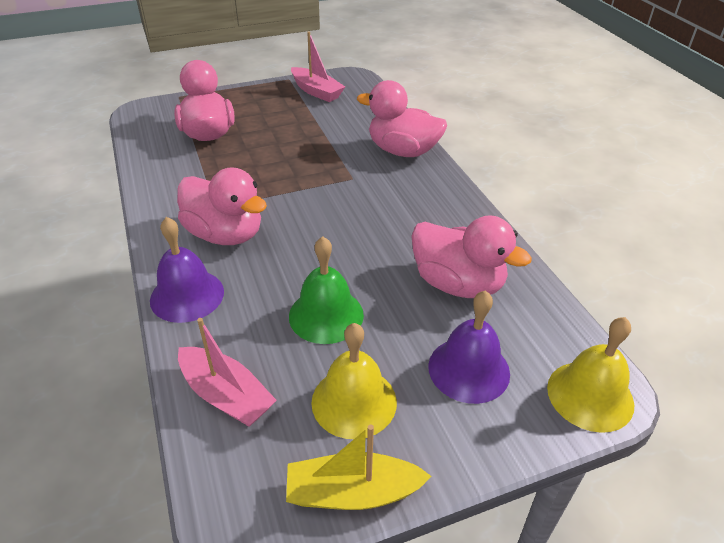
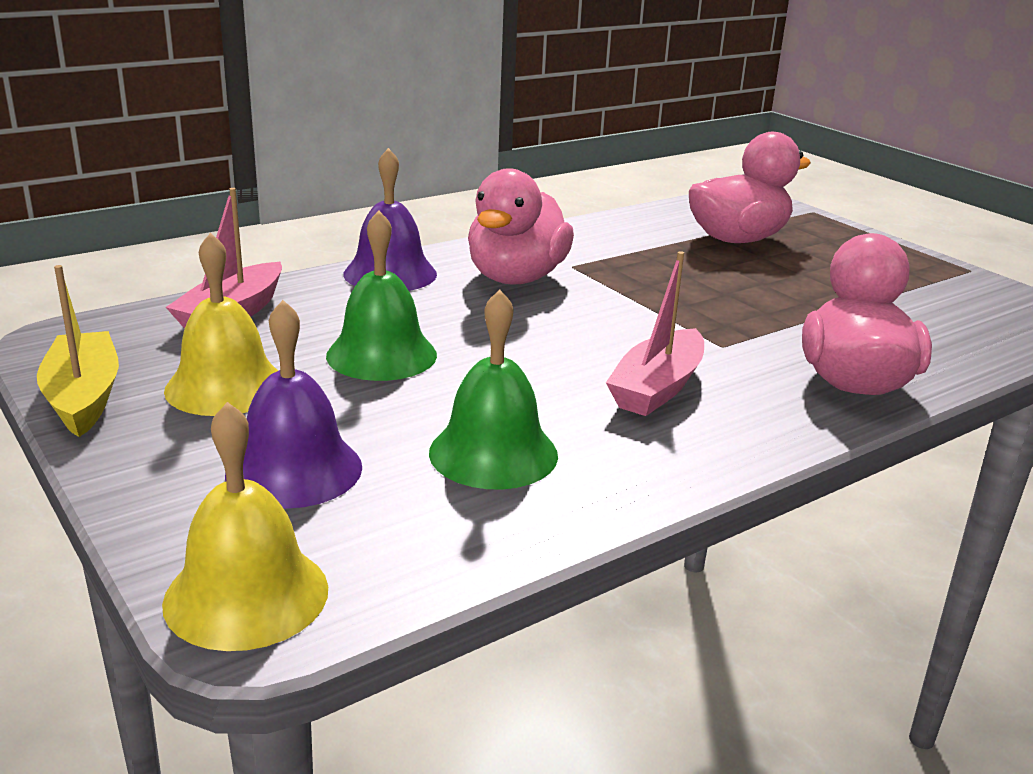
camera: 75 degrees right, 15 degrees down
pink boat [291,31,345,102] -> pink boat moved to [606,251,704,416]
pink duck [411,215,532,298] -> green bell [429,289,558,490]

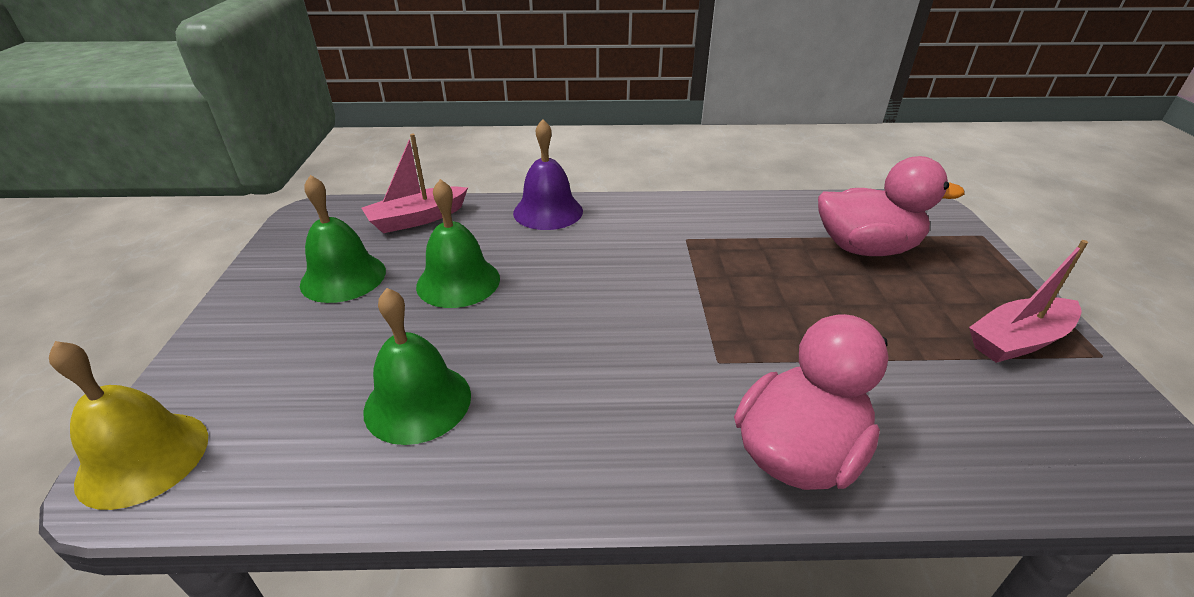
camera: 35 degrees right, 10 degrees up
yellow boat [37,265,119,437] -> none
yellow bell [164,233,278,416] -> green bell [300,175,386,303]
purple bell [225,300,362,509] -> none
pink duck [468,168,574,285] -> none
pink boat [606,251,704,416] -> pink boat moved to [969,240,1088,363]

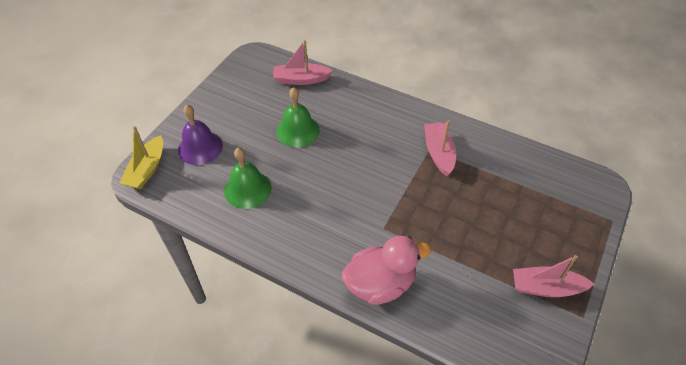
camera: 30 degrees right, 15 degrees up
yellow bell [49,341,208,510] -> yellow boat [120,126,163,189]
green bell [300,175,386,303] -> none
purple bell [513,119,583,230] -> purple bell moved to [178,105,223,165]
pink duck [818,156,965,256] -> none
none -> pink boat [424,120,456,176]

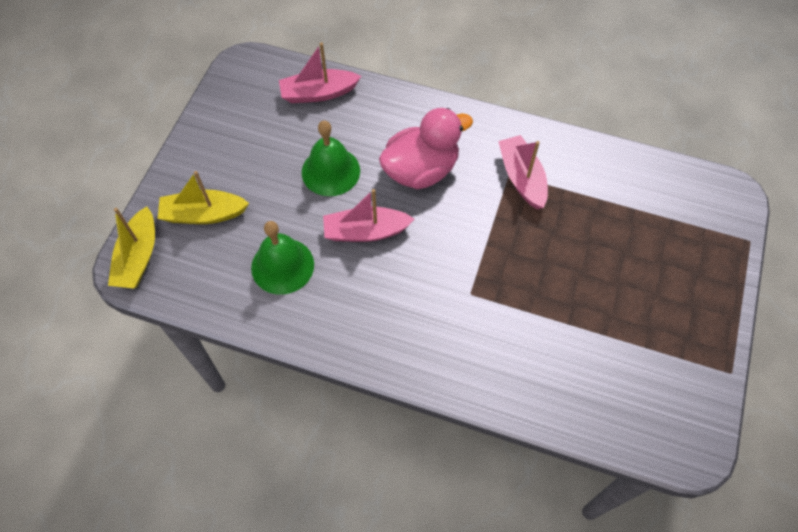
camera: 10 degrees left, 10 degrees up
purple bell [178,105,223,165] -> yellow boat [158,171,249,224]
pink duck [342,236,431,305] -> pink duck moved to [379,108,473,189]
pink boat [513,255,594,297] -> pink boat moved to [323,189,415,242]

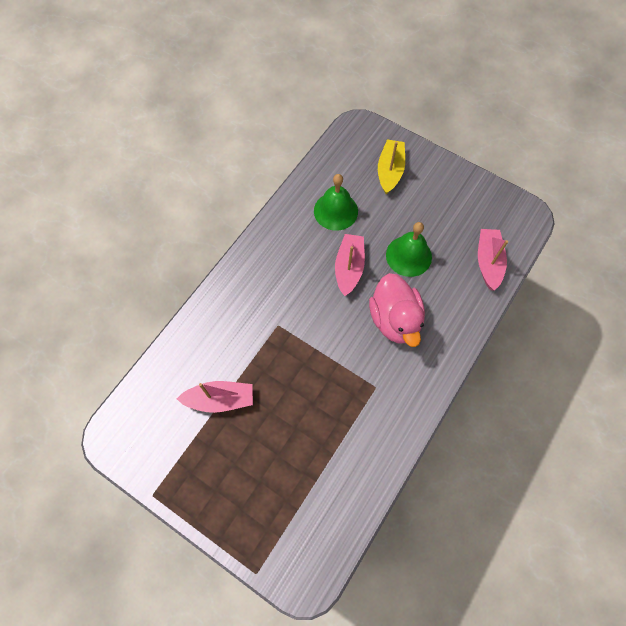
camera: 105 degrees right, 5 degrees up
yellow boat [108,206,155,289] -> none
pink boat [498,135,548,209] -> pink boat moved to [177,381,253,413]

